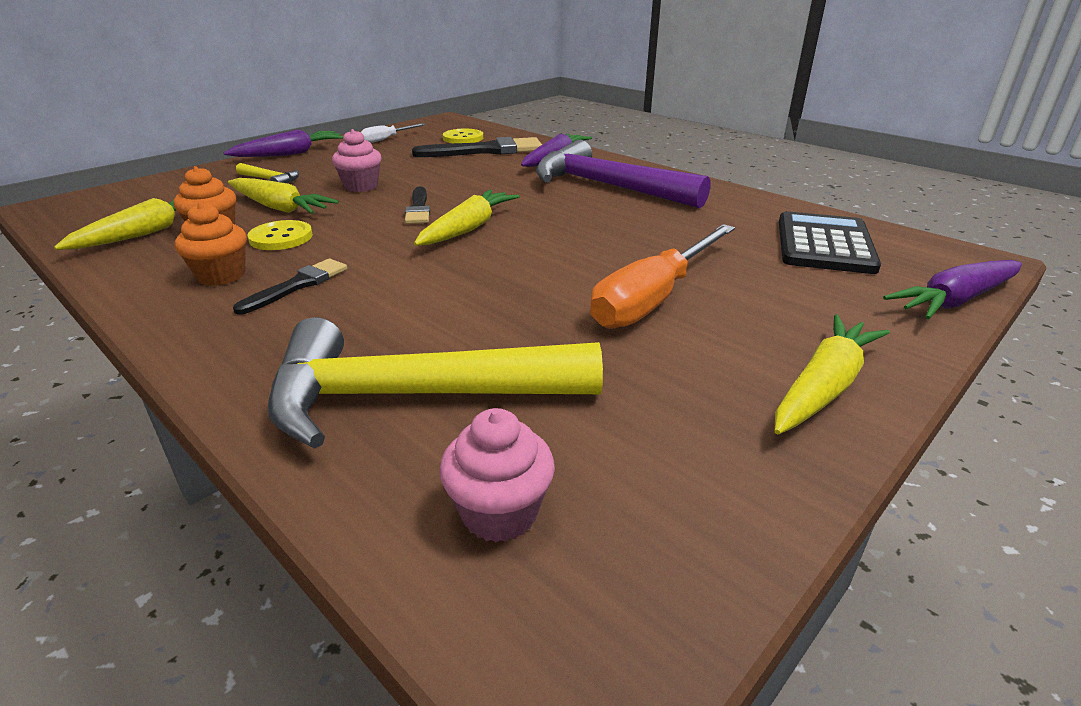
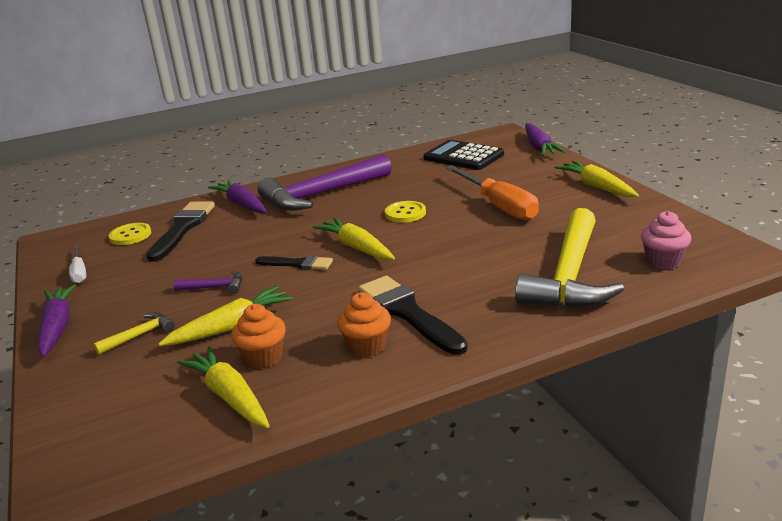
camera: 65 degrees left, 5 degrees down
black brush [233,259,347,315] -> black brush [359,276,468,355], size x1.70
yellow button [248,220,313,250] -> yellow button moved to [385,201,426,223]
pink cupcake [332,129,382,192] -> purple hammer [173,271,242,294]

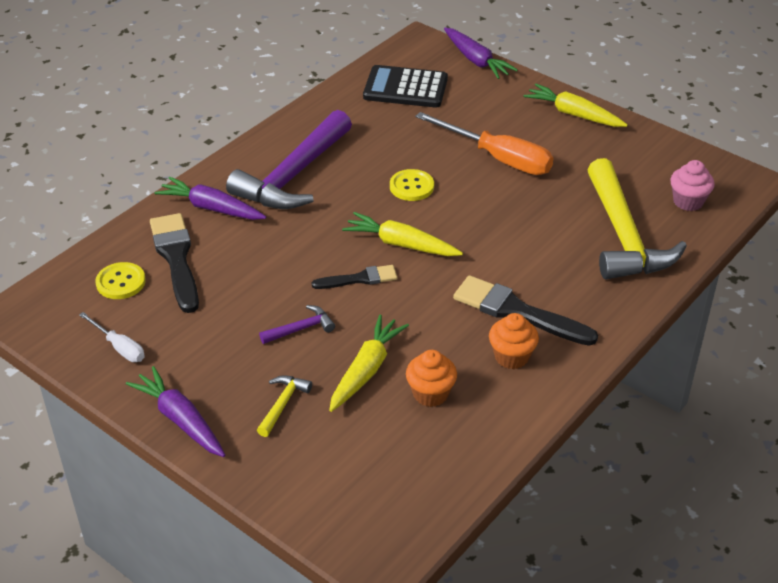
camera: 30 degrees left, 15 degrees up
yellow carrot [177,346,270,428] -> none

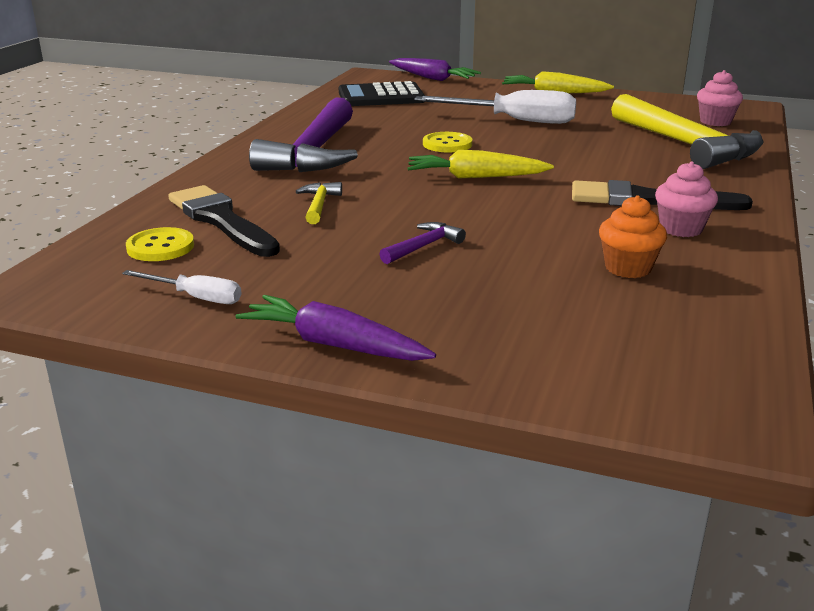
camera: 20 degrees left, 15 degrees down
purple carrot [155,177,266,220] -> none
yellow hammer [257,375,312,437] -> yellow hammer moved to [296,182,342,224]
black brush [312,265,397,289] -> none
yellow carrot [329,315,409,412] -> none
orange screwdriver [415,112,553,175] -> white screwdriver [414,90,576,124]
orange cupcake [489,313,539,369] -> pink cupcake [655,161,718,237]

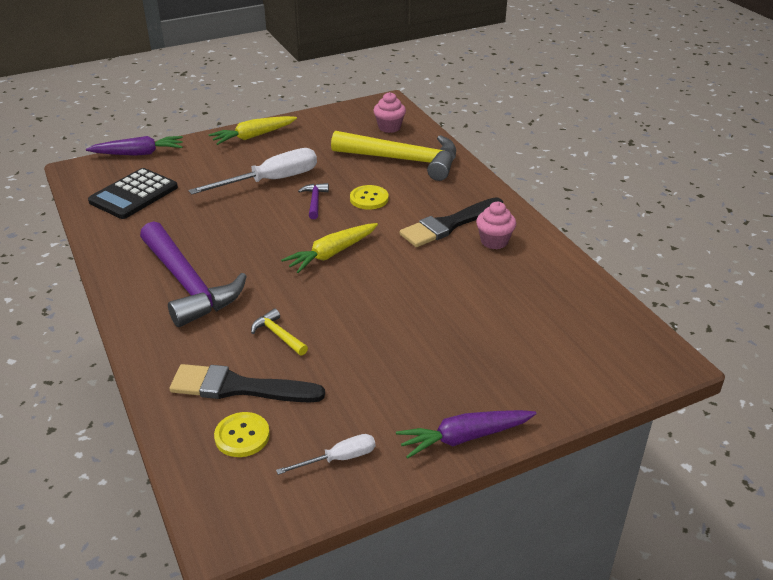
camera: 45 degrees left, 10 degrees up
purple hammer [379,222,466,264] -> purple hammer moved to [298,183,329,219]
yellow button [423,132,472,152] -> yellow button moved to [350,185,389,210]
orange cupcake [599,195,667,278] -> none

